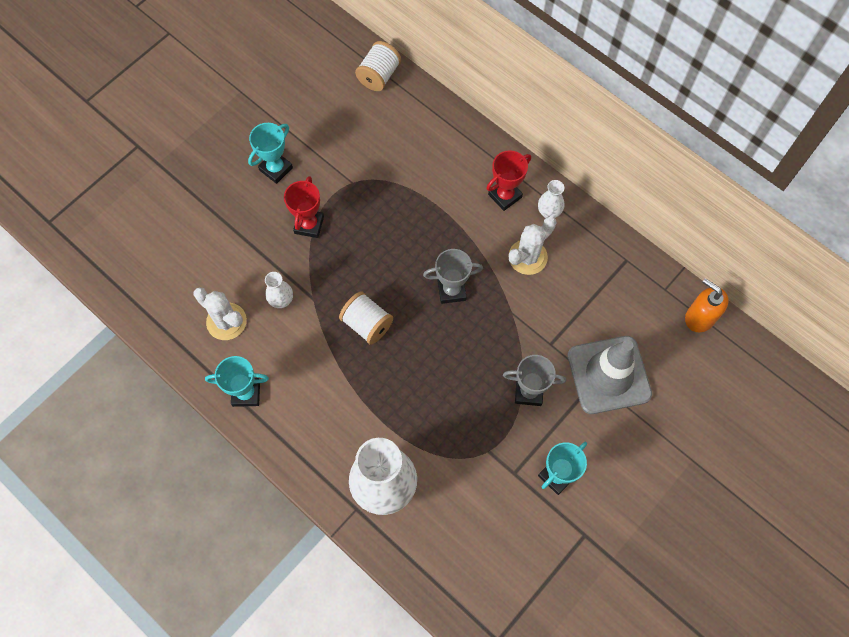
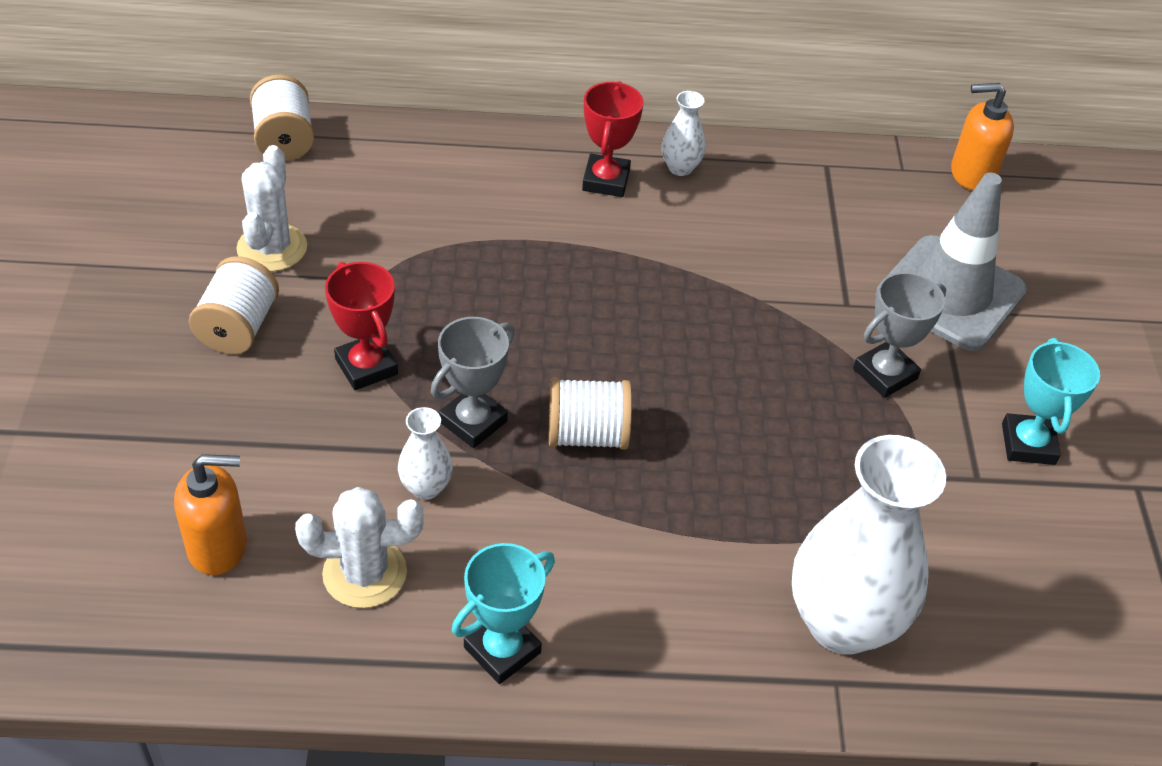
camera: 45 degrees left, 20 degrees down
turquoise trophy [248,123,293,184] -> white spool [189,256,279,354]
grey trophy [423,249,483,304] -> grey trophy moved to [431,317,514,448]
white cactus [508,216,557,275] -> white cactus moved to [236,145,307,272]
none -> orange soap dispenser [174,454,247,575]

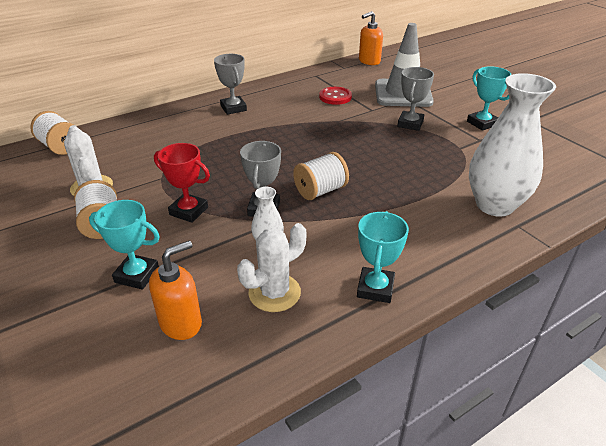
camera: 30 degrees left, 10 degrees down
red trophy [582,81,644,197] -> grey trophy [214,54,247,115]
white vase [662,91,705,176] -> none
none -> turquoise trophy [89,200,160,289]
none -> red button [319,87,352,105]

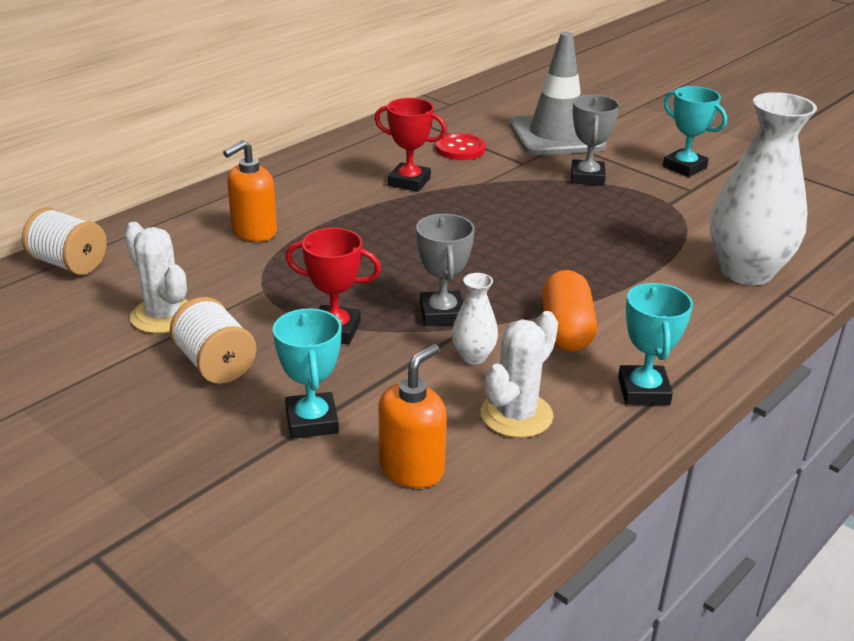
camera: 15 degrees left, 5 degrees down
turquoise trophy [89,200,160,289] -> turquoise trophy turned 75 degrees clockwise [273,308,342,439]
grey trophy [214,54,247,115] -> none
white spool [293,152,349,200] -> none
orange soap dispenser [359,11,383,65] -> orange soap dispenser moved to [223,140,277,241]
none -> red trophy [374,98,447,192]
none -> orange capsule [542,270,597,352]

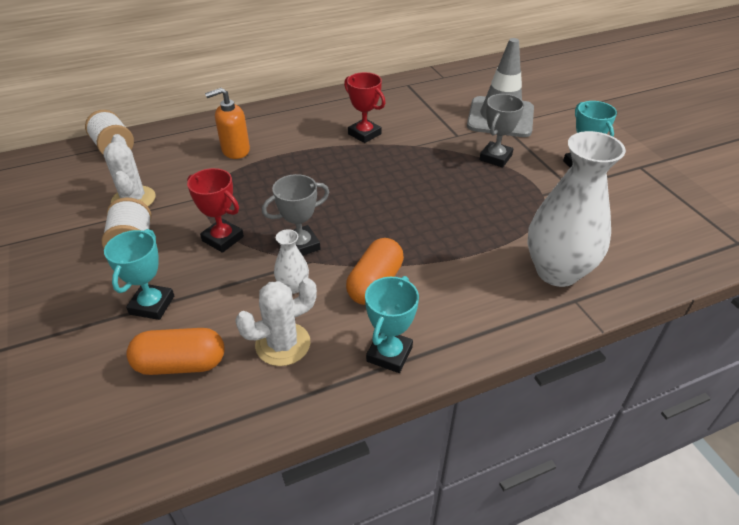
camera: 25 degrees right, 10 degrees up
orange soap dispenser [379,344,447,488] -> orange capsule [126,328,224,375]
grey trophy [416,214,475,326] -> grey trophy turned 45 degrees clockwise [262,174,329,256]
red button [436,133,486,160] -> none

